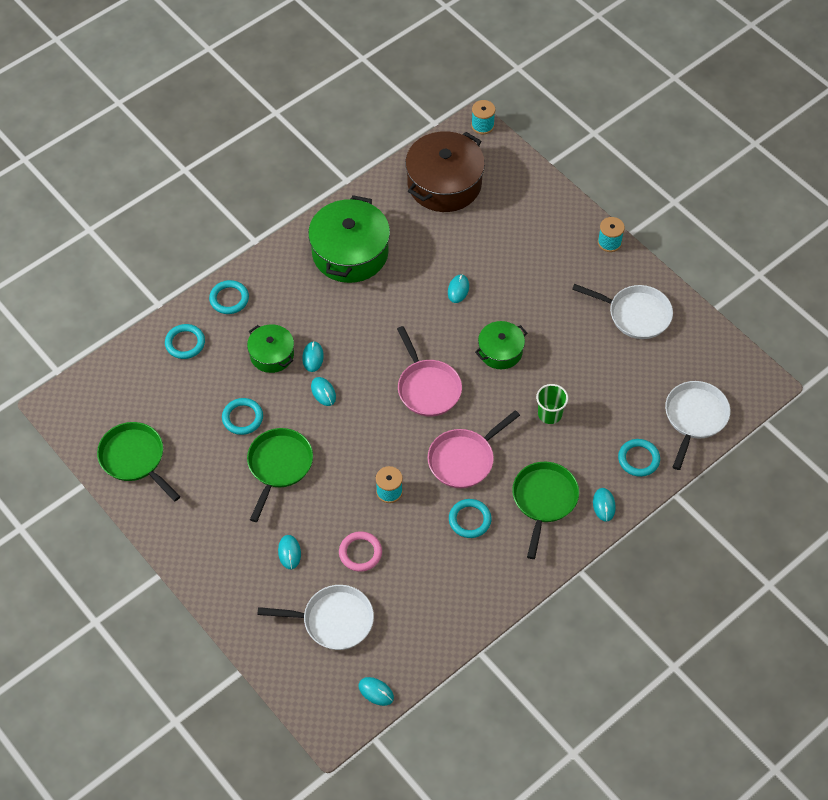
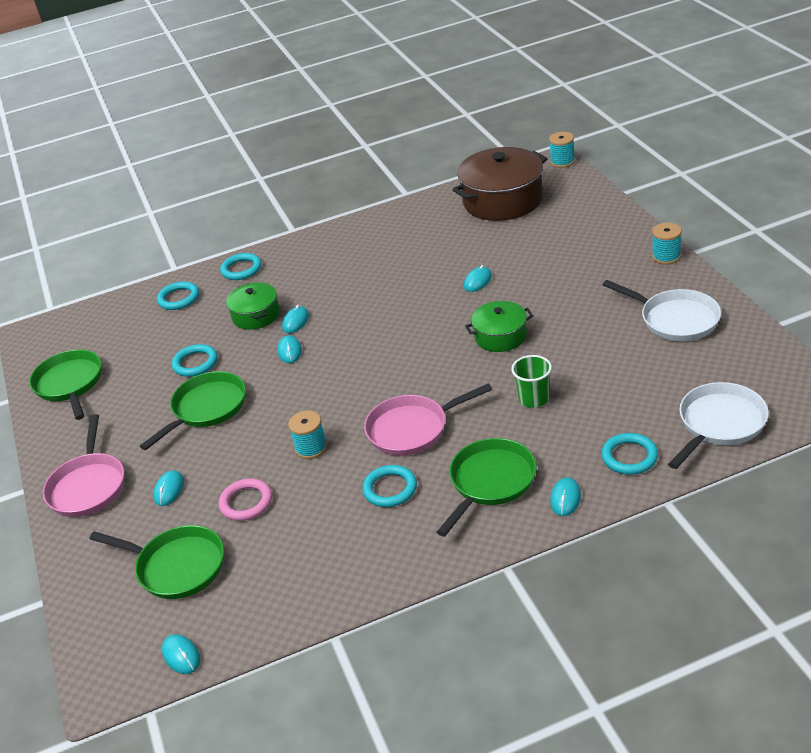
camera: 25 degrees right, 20 degrees down
white pan [257,585,374,650] -> green pan [89,525,224,599]
green pot [308,195,390,283] -> none
pink pan [397,326,462,417] -> pink pan moved to [43,414,124,517]

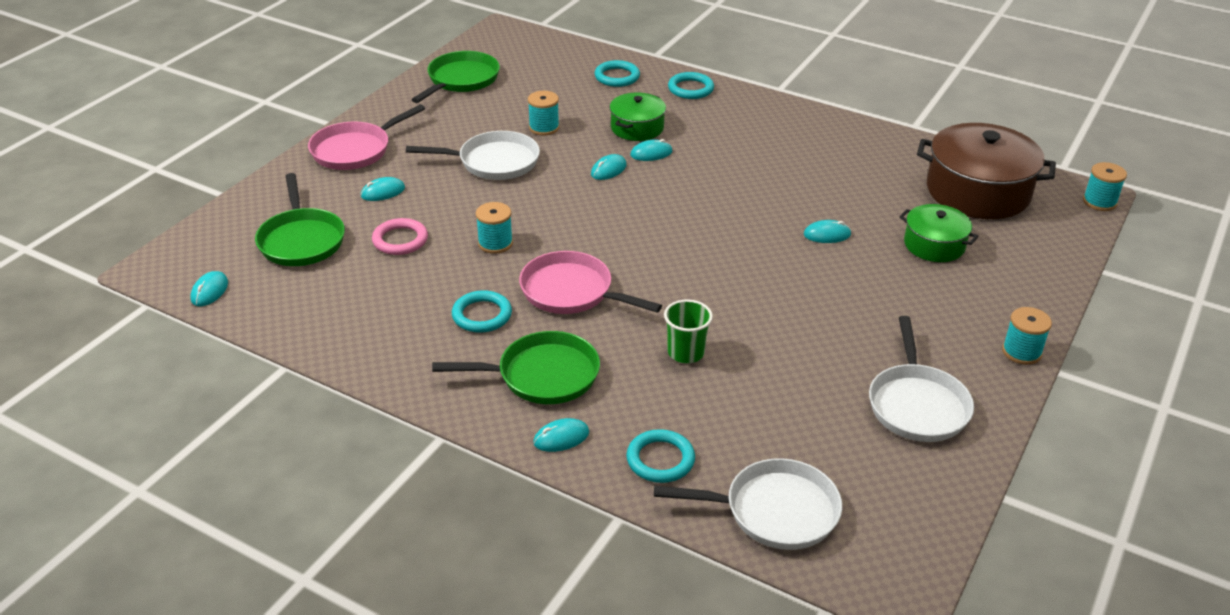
camera: 45 degrees right, 0 degrees up
green pan [140,371,246,450] -> white pan [406,131,540,180]
turquoise ring [172,344,218,377] -> turquoise spool [528,91,559,136]
green pot [465,301,533,352] -> green pot moved to [899,204,979,262]

